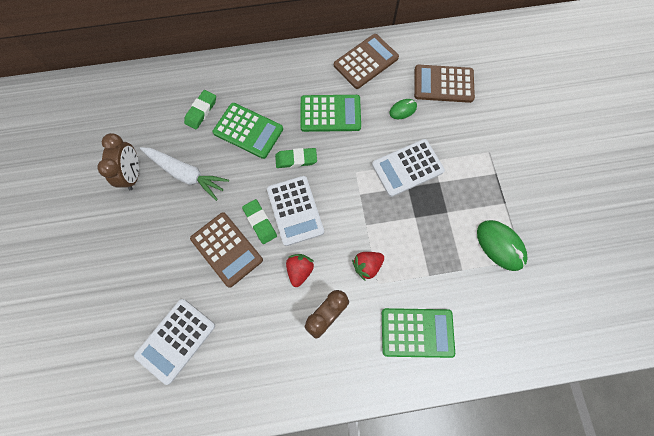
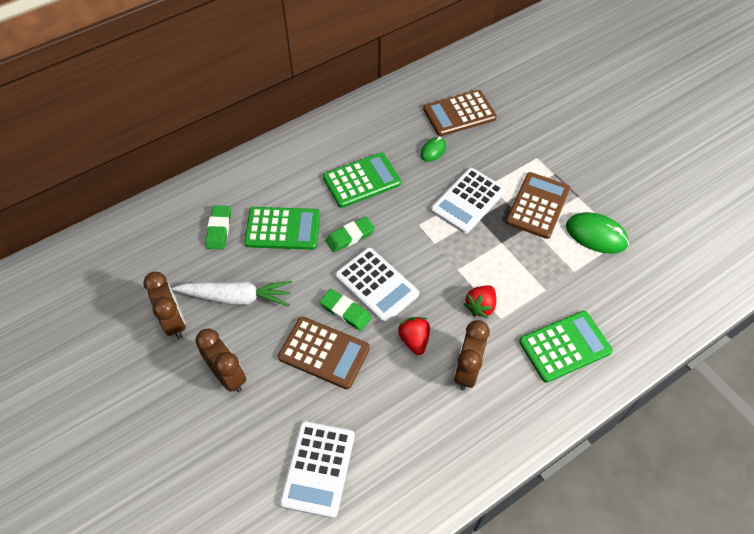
camera: 25 degrees left, 15 degrees down
brown calculator [334,34,399,89] -> brown calculator moved to [506,172,570,239]
none -> brown clock [195,328,246,392]

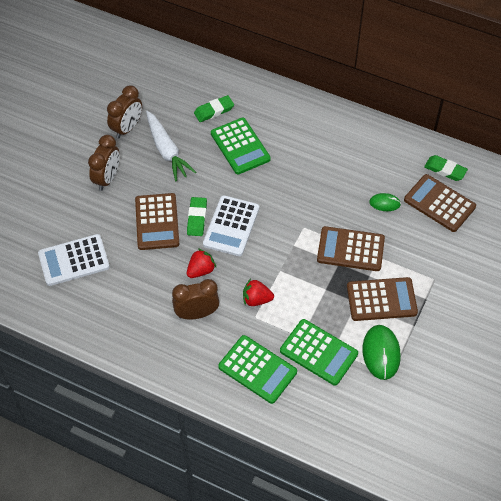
camera: 60 degrees right, 0 degrees up
green calculator [323,153,401,208] -> green calculator moved to [280,319,358,386]
green eraser [326,217,375,253] -> green eraser moved to [424,155,468,181]
white calculator [431,168,506,234] -> brown calculator [317,226,385,271]

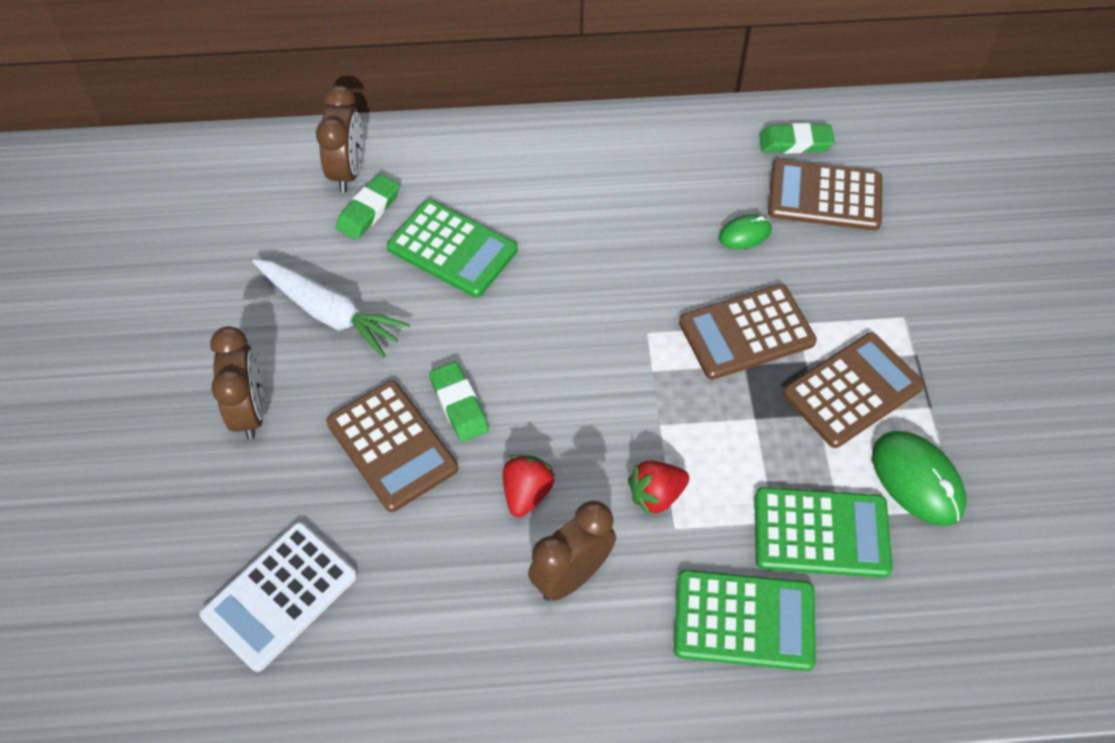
camera: 30 degrees left, 0 degrees up
brown clock [107,85,142,139] -> brown clock moved to [316,86,363,192]
white calculator [203,195,259,256] -> none

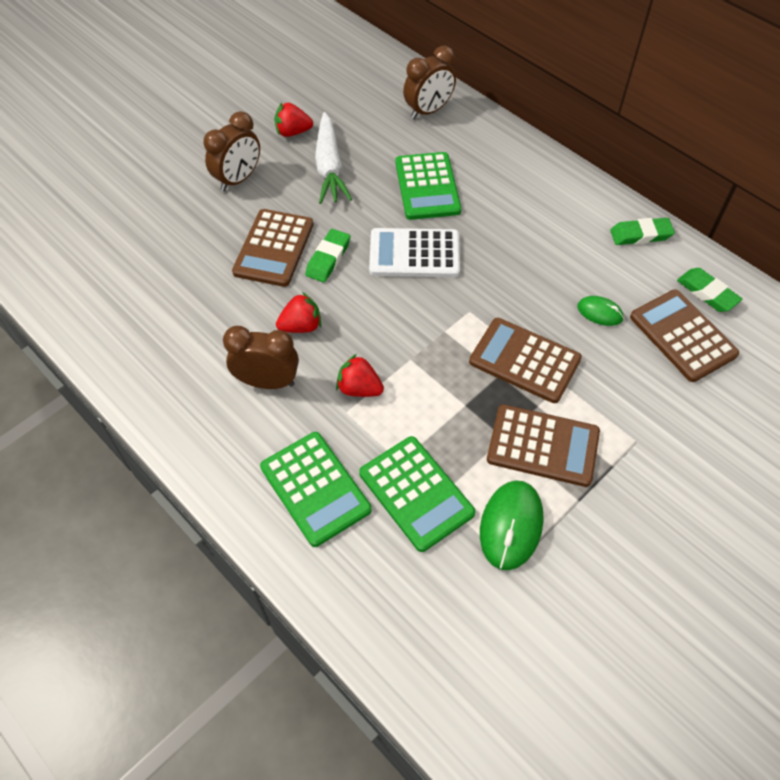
camera: 50 degrees right, 0 degrees up
white calculator [200,522,357,672] -> white calculator moved to [369,228,460,277]
green eraser [336,174,400,240] -> green eraser moved to [610,218,675,245]
none -> red strawberry [274,103,313,137]

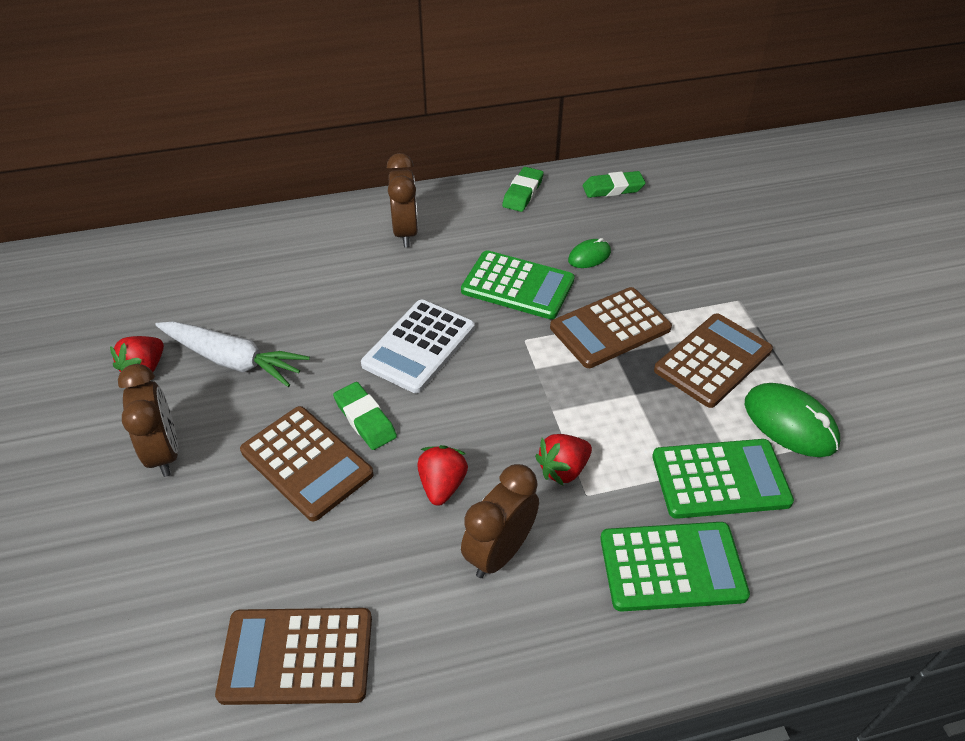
camera: 60 degrees left, 10 degrees down
green calculator [395,152,461,220] -> green calculator moved to [461,250,575,319]
brown clock [403,46,456,119] -> brown clock moved to [387,153,418,247]
brown calculator [630,289,739,382] -> brown calculator moved to [215,608,372,705]

